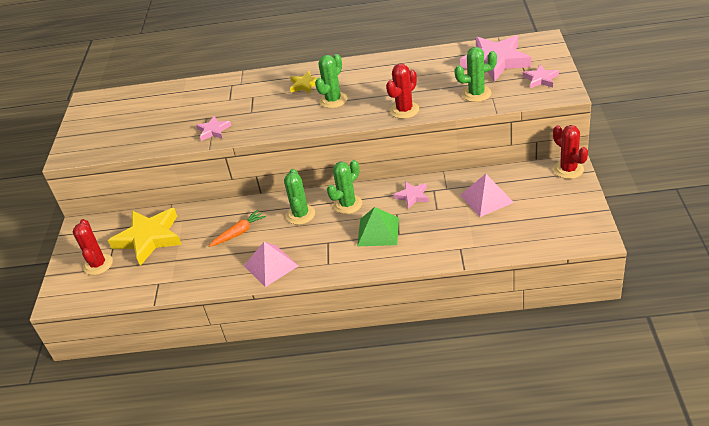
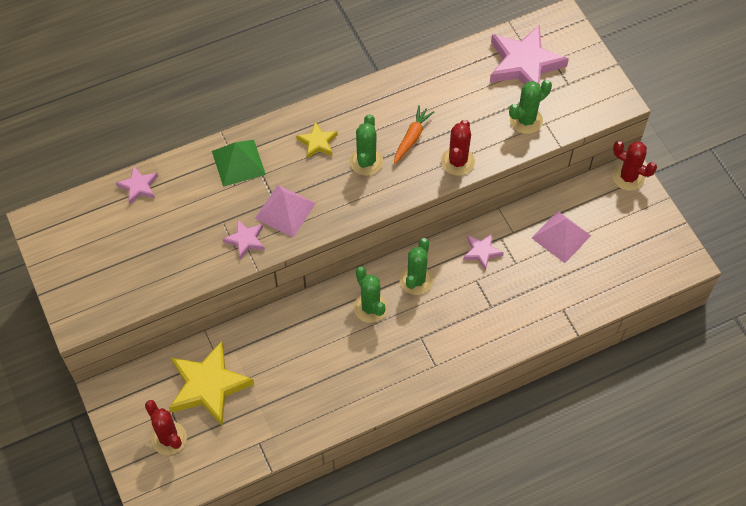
camera: 30 degrees left, 20 degrees up
orange carrot [209,210,266,247] -> orange carrot moved to [394,105,434,164]
pink pyramid [244,242,298,287] -> pink pyramid moved to [255,185,316,238]
green pyramid [357,207,399,246] -> green pyramid moved to [212,140,266,187]
pink star [523,65,559,88] -> pink star moved to [116,165,158,205]

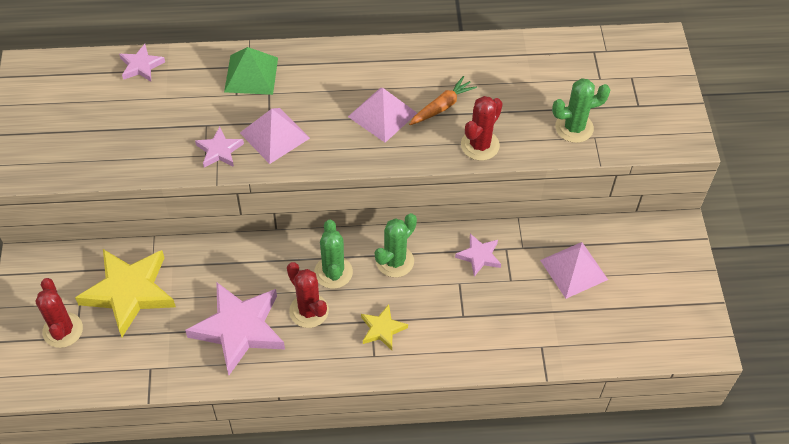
camera: 20 degrees right, 5 degrees down
yellow star [296,122,337,159] -> yellow star moved to [361,304,408,350]
green cactus [350,114,383,176] -> pink pyramid [348,88,417,143]
pink star [490,25,569,85] -> pink star moved to [185,282,285,375]
red cactus [613,141,657,191] -> red cactus moved to [287,262,329,328]

